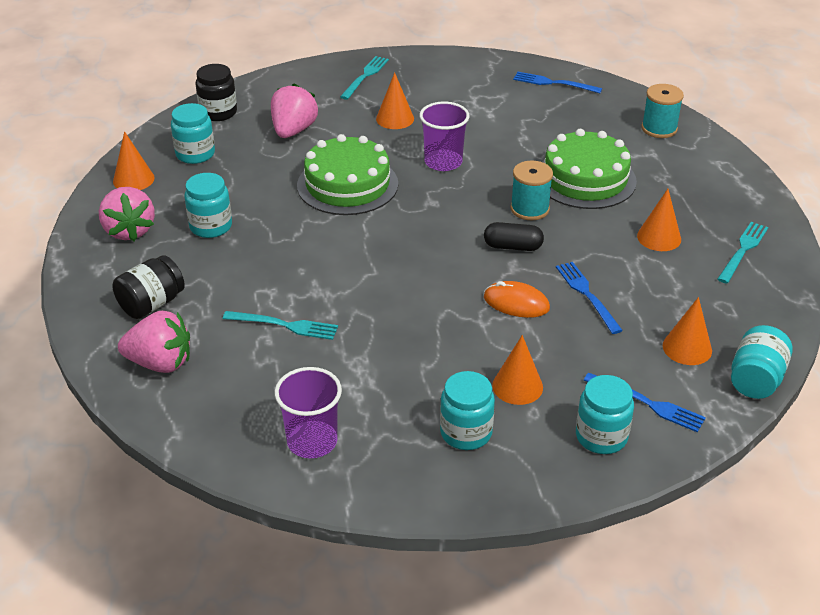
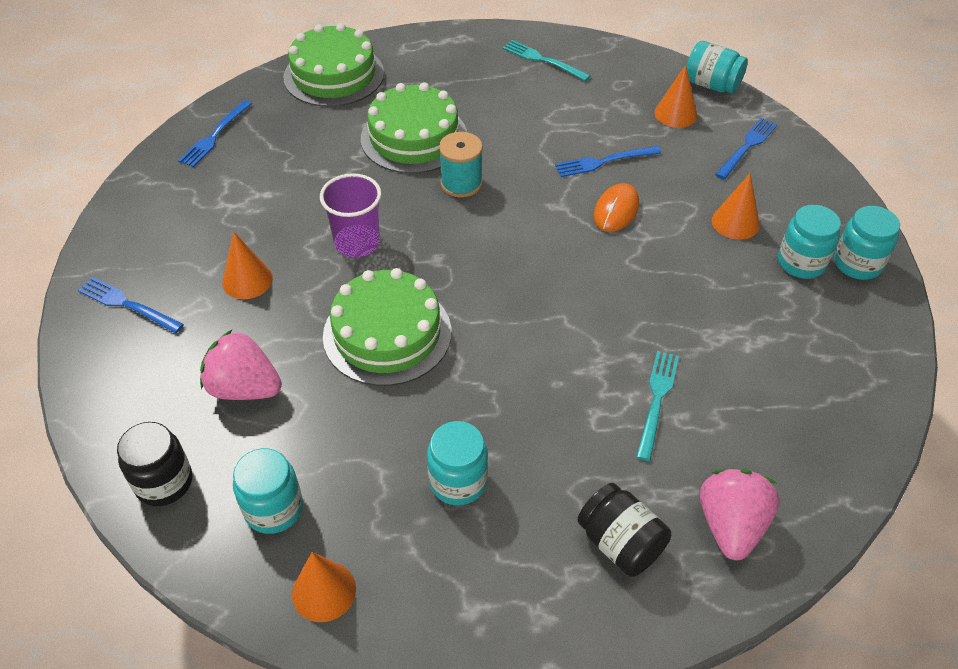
camera: 85 degrees left, 10 degrees up
pink strawberry [99,187,155,241] -> none
purple cup [275,367,342,458] -> none
turquoise fork [340,56,389,100] -> blue fork [78,277,184,333]
black capsule [484,222,544,251] -> none
turquoise jar [576,375,634,454] -> turquoise jar moved to [834,206,900,280]
orange cone [637,189,681,251] -> none
turquoise spool [641,84,684,138] -> green cake [283,23,384,107]

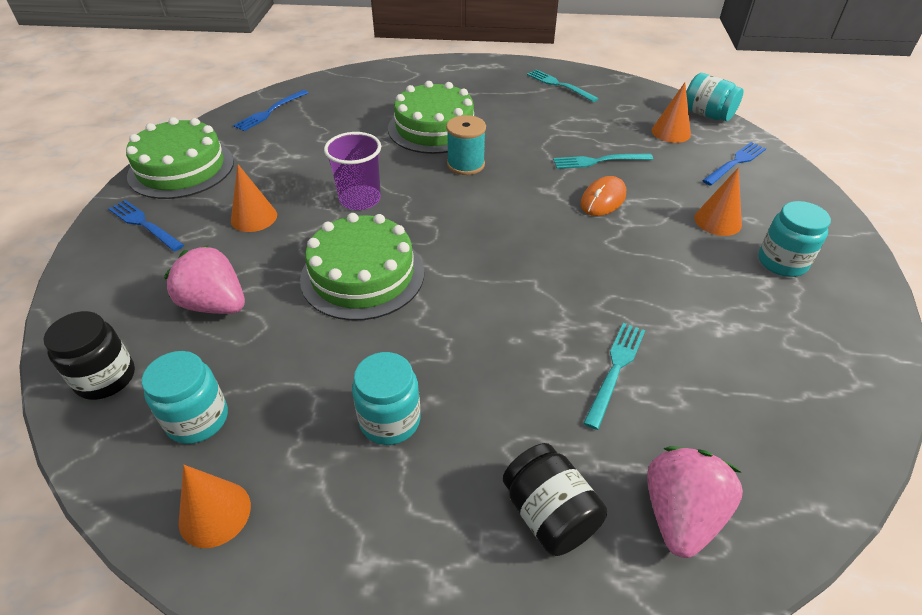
camera: 10 degrees right, 5 degrees down
green cake [283,23,384,107] -> green cake moved to [126,117,234,199]
blue fork [555,146,661,177] -> turquoise fork [553,153,653,169]
turquoise jar [834,206,900,280] -> none

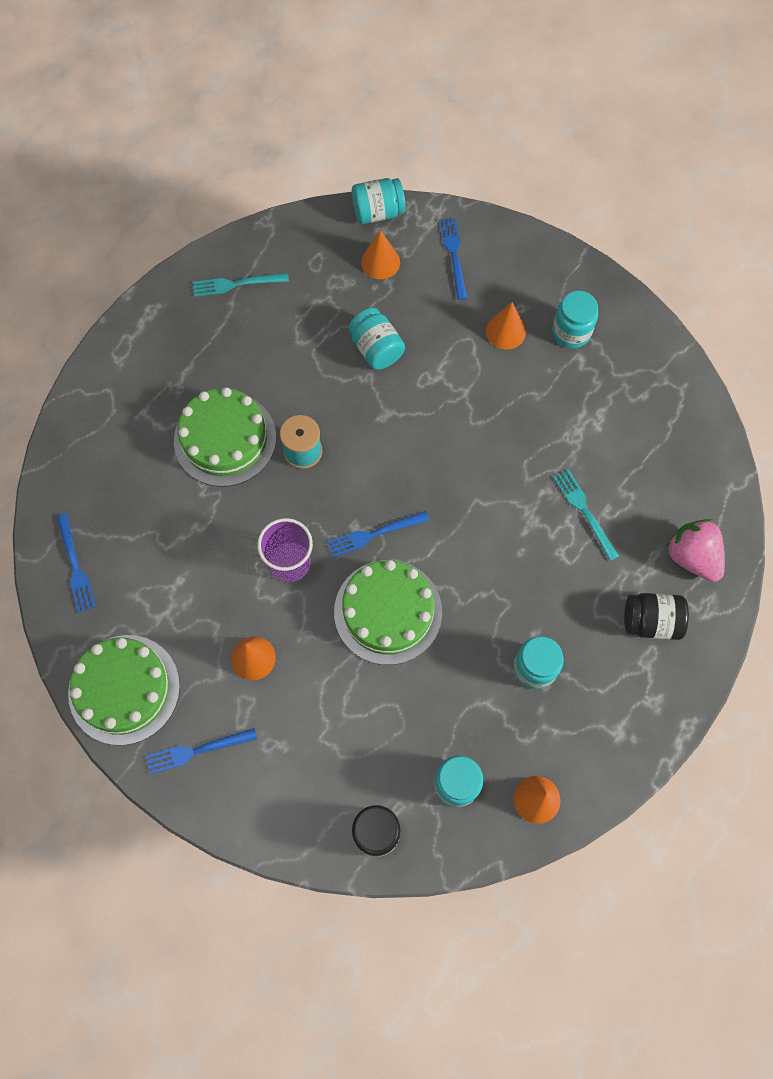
camera: 55 degrees left, 25 degrees up
pink strawberry [164,245,245,314] -> none
turquoise fork [553,153,653,169] -> turquoise jar [349,308,405,370]
orange mouse [581,176,626,216] -> none
none -> blue fork [327,511,429,558]

